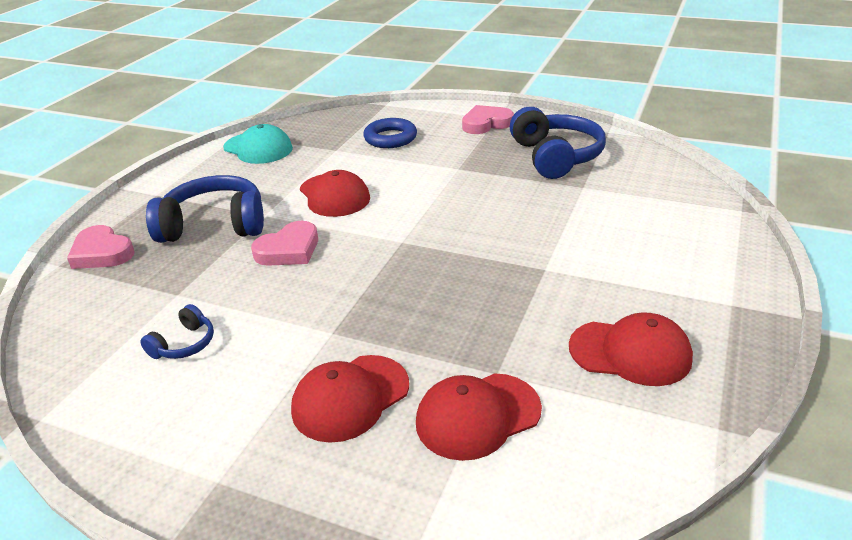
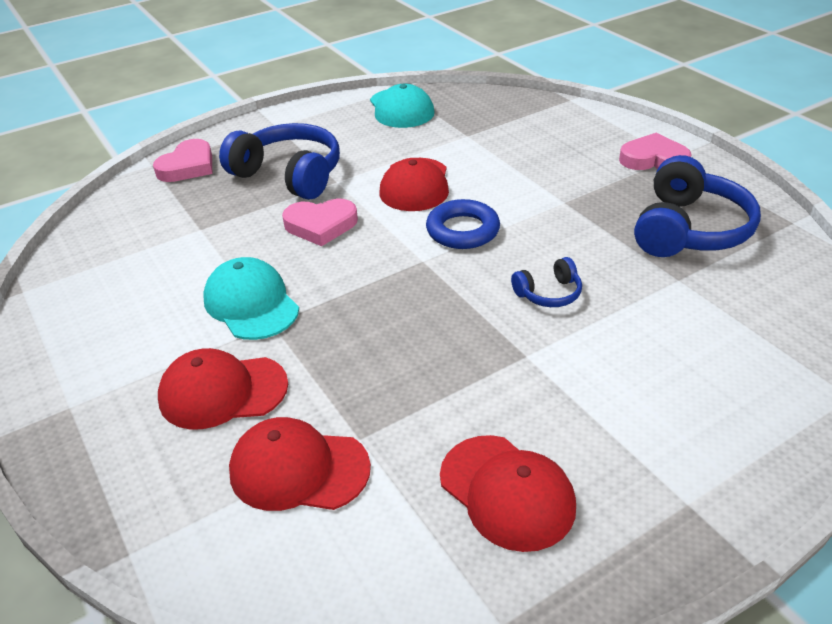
camera: 35 degrees right, 5 degrees up
pink heart [67,225,134,269] -> pink heart turned 135 degrees counterclockwise [153,139,212,182]
blue headphones [140,304,214,359] -> blue headphones moved to [511,257,582,307]
blue ring [363,118,417,148] -> blue ring moved to [426,199,500,249]
none -> turquoise cap [204,257,299,340]

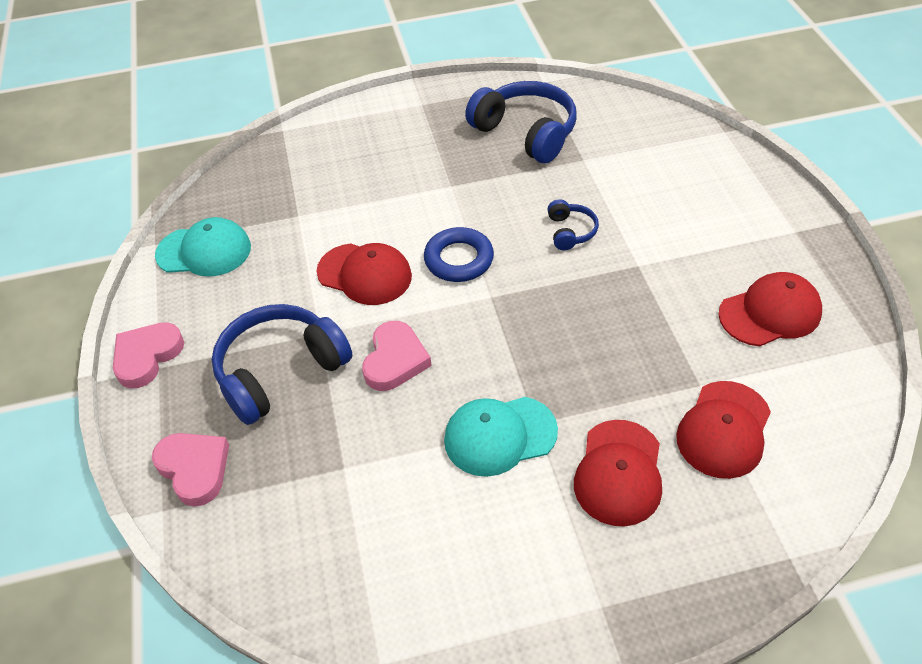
camera: 70 degrees left, 10 degrees up
pink heart [619,133,692,170] -> pink heart moved to [113,322,184,388]

